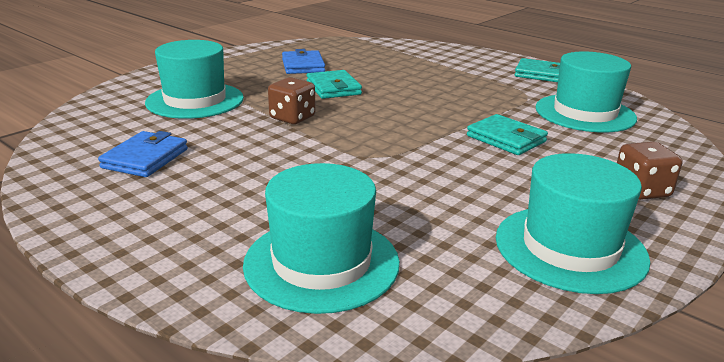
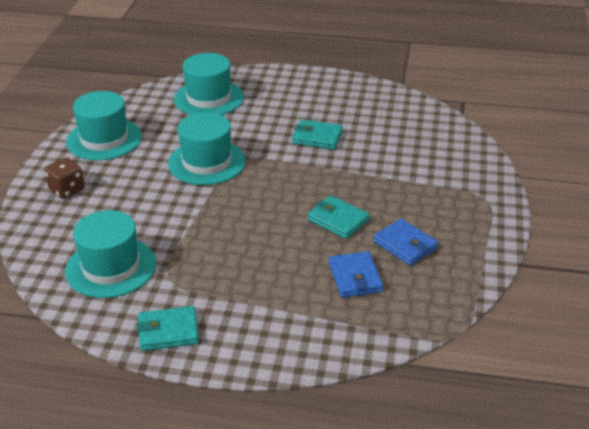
camera: 150 degrees right, 10 degrees up
blue wallet [98,131,188,177] -> blue wallet moved to [329,251,383,298]
turquoise hat [145,40,244,119] -> turquoise hat moved to [168,112,246,185]
brown dice [268,77,315,124] -> none
turquoise wallet [467,114,548,155] -> turquoise wallet moved to [292,119,343,150]

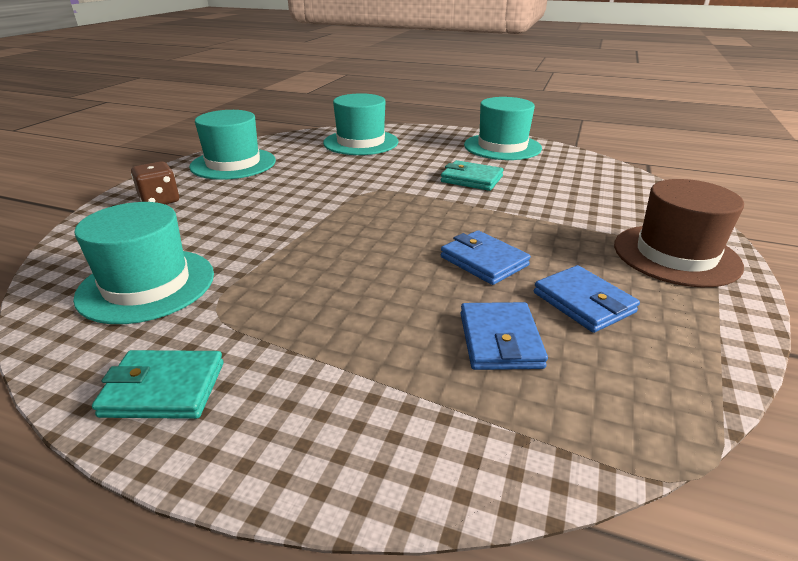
camera: 10 degrees right, 5 degrees down
turquoise hat [168,112,246,185] -> turquoise hat moved to [464,97,542,160]
turquoise wallet [307,196,370,239] -> blue wallet [441,230,531,285]
none -> brown hat [614,179,744,287]

